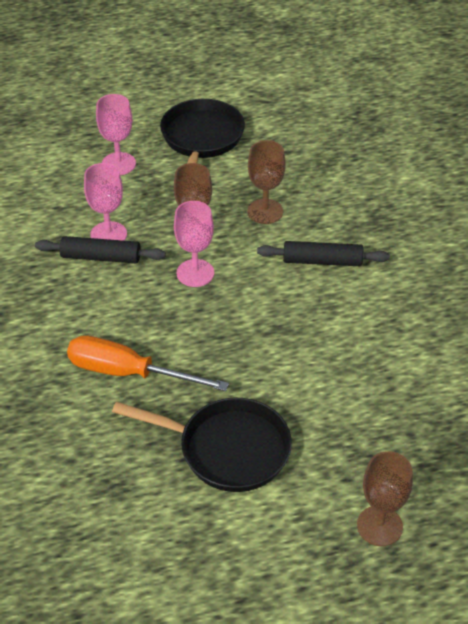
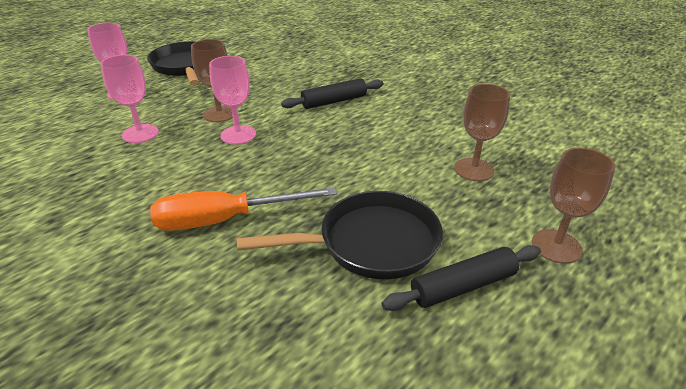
camera: 30 degrees left, 10 degrees down
black rolling pin [35,236,166,263] -> black rolling pin moved to [381,245,541,311]
brown goblet [247,140,286,224] -> brown goblet moved to [454,84,510,181]

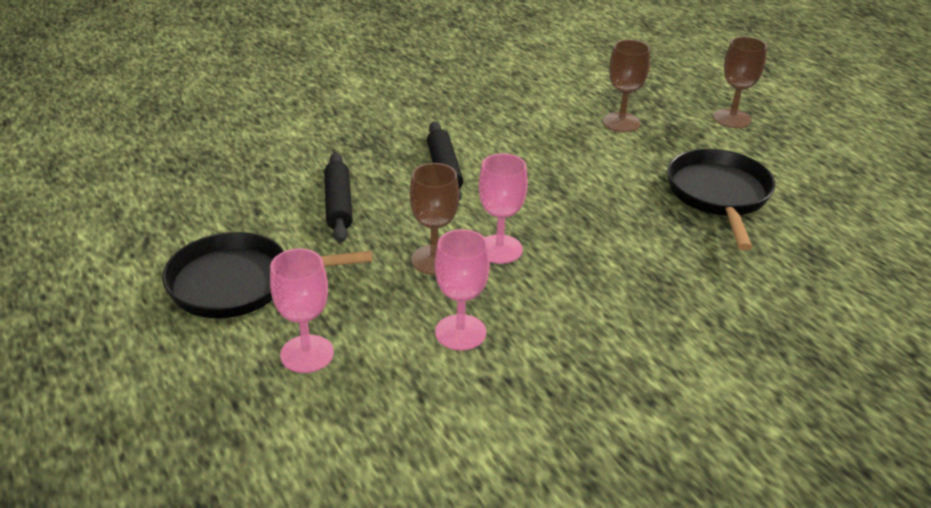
camera: 75 degrees left, 0 degrees up
orange screwdriver [150,187,337,231] -> none
black rolling pin [381,245,541,311] -> black rolling pin moved to [324,152,353,243]

